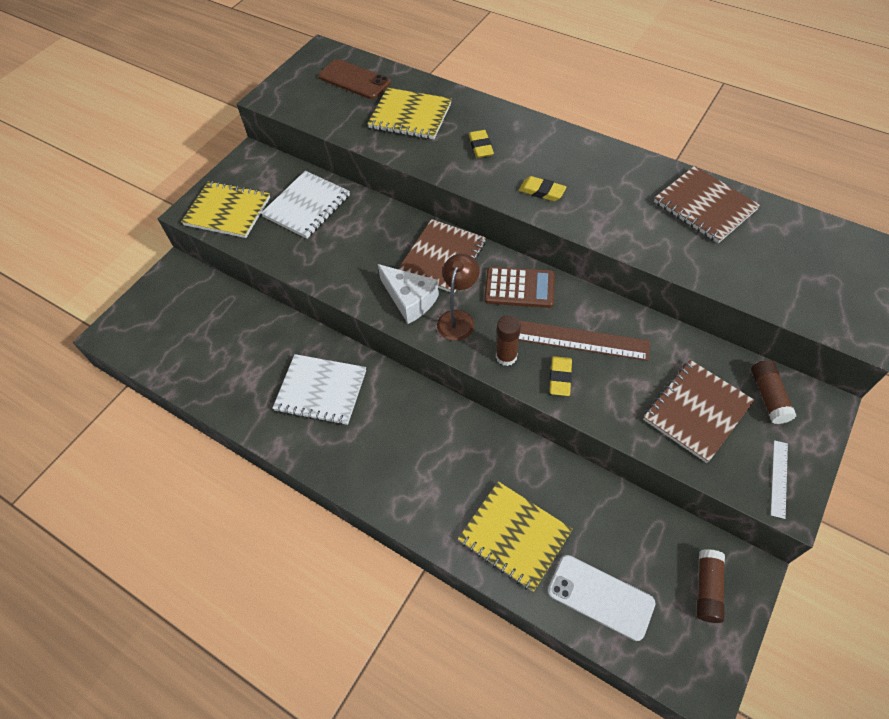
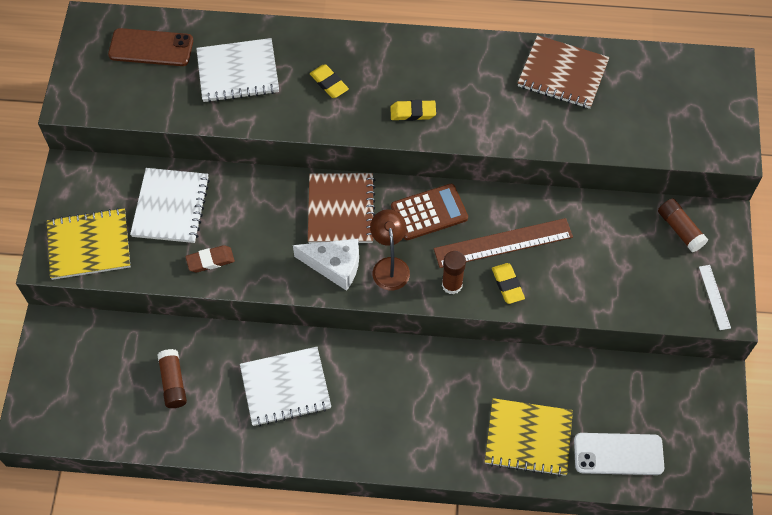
camera: 30 degrees left, 5 degrees up
yellow notebook [367,88,452,139] -> white notebook [196,38,279,103]
brown notebook [643,360,755,463] -> none
brown glue stick [697,549,725,623] -> brown glue stick moved to [157,349,187,408]
none -> brown eraser [185,245,235,272]

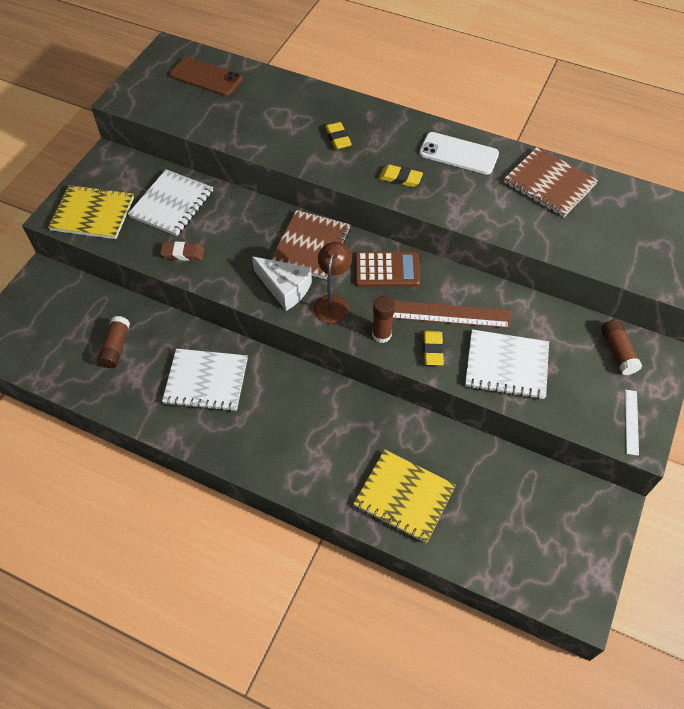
camera: 20 degrees right, 5 degrees down
white notebook [196,38,279,103] -> white notebook moved to [465,330,549,400]
white phone [574,433,664,475] -> white phone moved to [419,132,499,175]

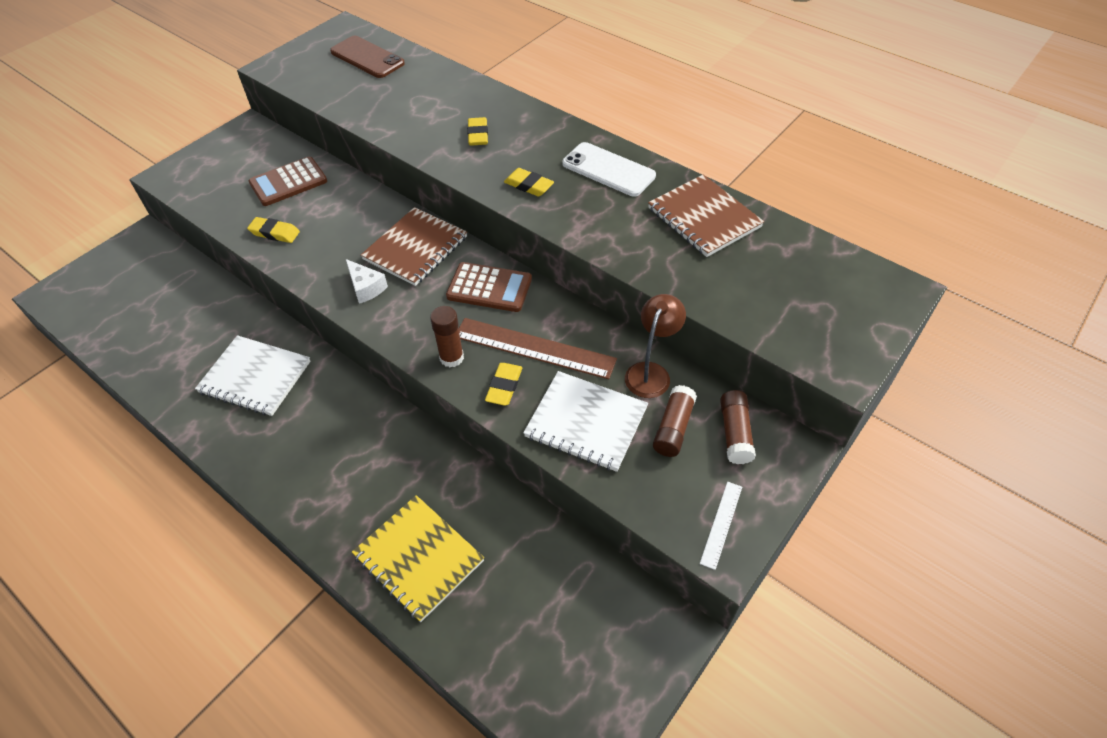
camera: 15 degrees right, 5 degrees down
yellow notebook [48,185,134,239] -> none
brown glue stick [97,316,130,368] -> brown glue stick moved to [653,385,697,457]
white notebook [128,169,213,236] -> brown calculator [249,156,327,206]
brown eraser [160,241,205,261] -> yellow eraser [247,217,300,243]
white cheese [252,256,312,311] -> white cheese [346,259,388,304], size x0.66
brown lamp [314,242,352,324] -> brown lamp moved to [625,294,686,398]

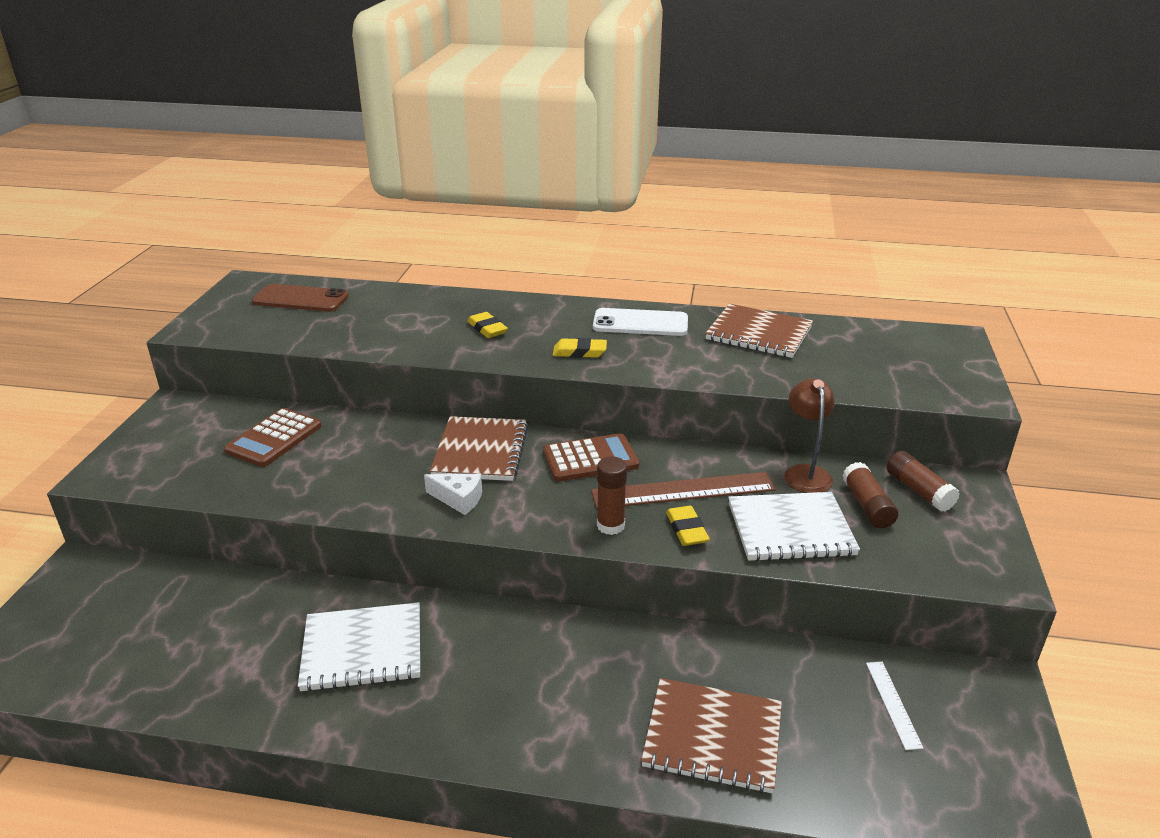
camera: 30 degrees left, 20 degrees down
yellow eraser [247,217,300,243] -> none
yellow notebook [352,495,484,622] -> brown notebook [641,678,782,794]
white ruler [700,482,742,570] -> white ruler moved to [866,662,923,750]

